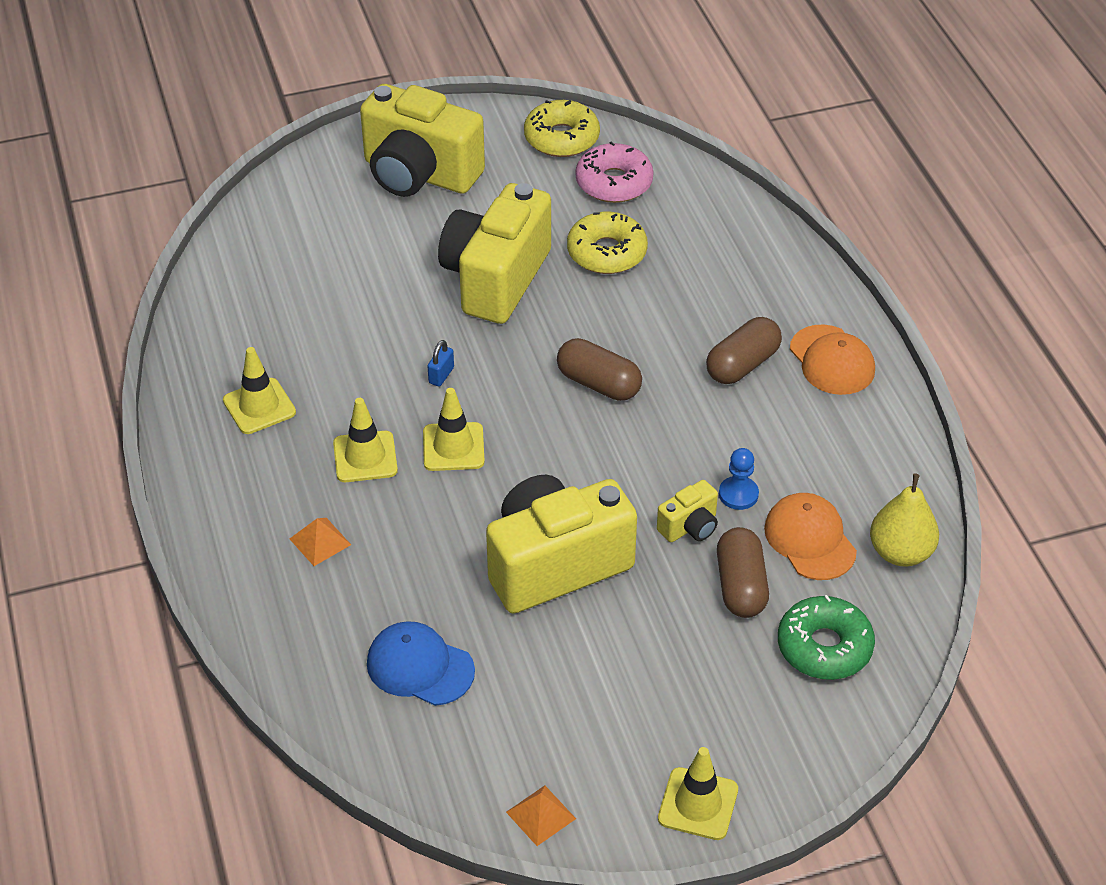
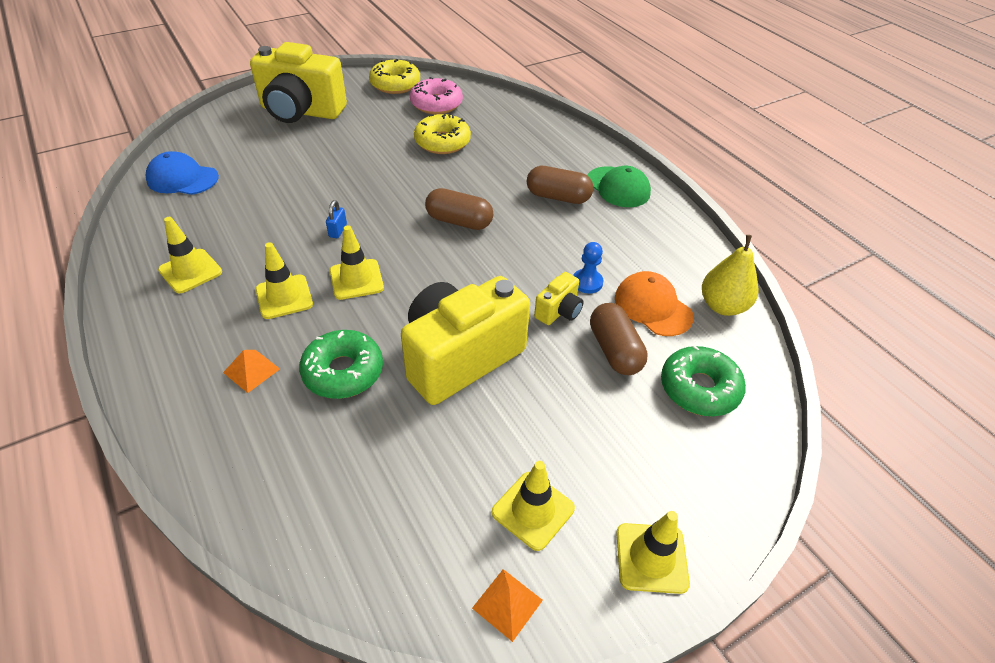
camera: 15 degrees left, 0 degrees up
blue cap [367,621,475,706] -> blue cap moved to [146,151,219,195]
yellow camera [438,183,551,324] -> none
brown capsule [706,317,782,384] -> brown capsule turned 75 degrees clockwise [527,166,593,204]
orange cap [790,325,875,395] -> green cap [587,166,651,207]
none -> green donut [299,330,383,399]
none -> yellow traffic cone [492,461,575,551]

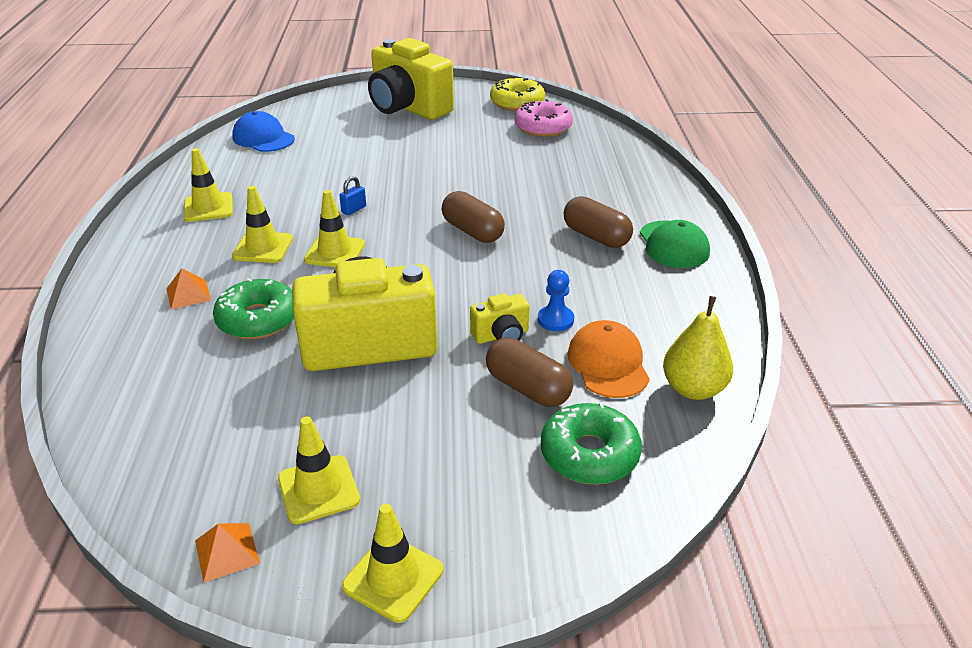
camera: 30 degrees right, 10 degrees down
yellow donut [414,114,471,154] -> none
brown capsule [590,303,648,375] -> brown capsule turned 60 degrees counterclockwise [486,338,573,407]

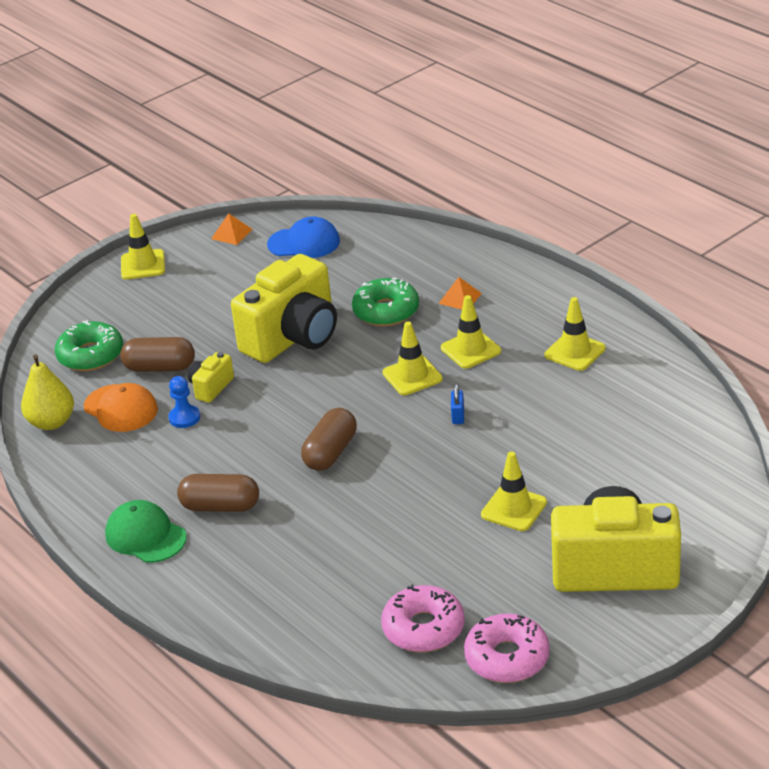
camera: 145 degrees right, 0 degrees up
blue cap [232,111,295,152] -> blue cap moved to [267,216,340,258]
yellow traffic cone [278,417,360,524] -> yellow traffic cone moved to [481,452,547,531]
brown capsule [442,191,505,243] -> brown capsule turned 75 degrees counterclockwise [301,408,357,471]
yellow donut [490,76,545,111] -> pink donut [464,614,550,683]

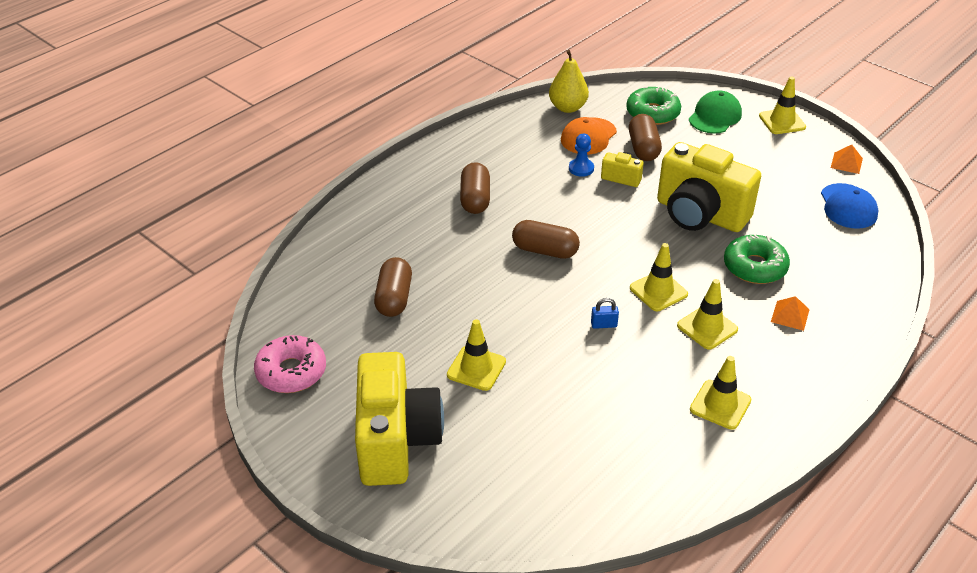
camera: 80 degrees right, 5 degrees up
green cap [105,500,187,563] -> green cap moved to [689,90,742,134]
pink donut [381,585,465,652] -> none
none -> brown capsule [374,257,412,317]

